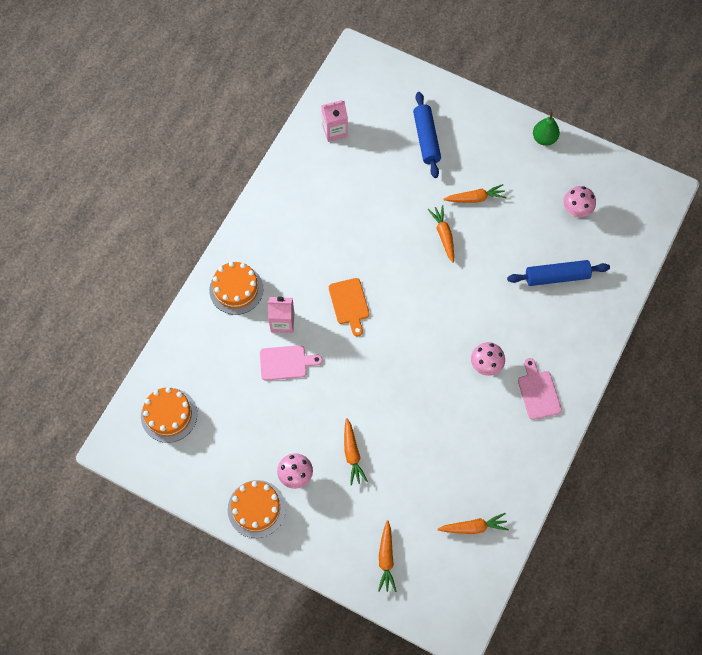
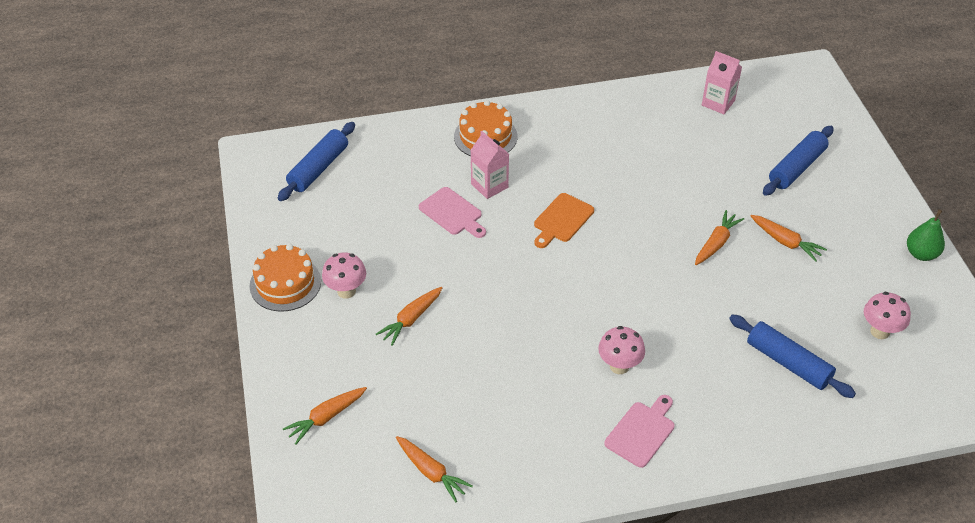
camera: 50 degrees right, 20 degrees down
orange cake [141,387,197,443] -> blue rolling pin [278,122,355,201]

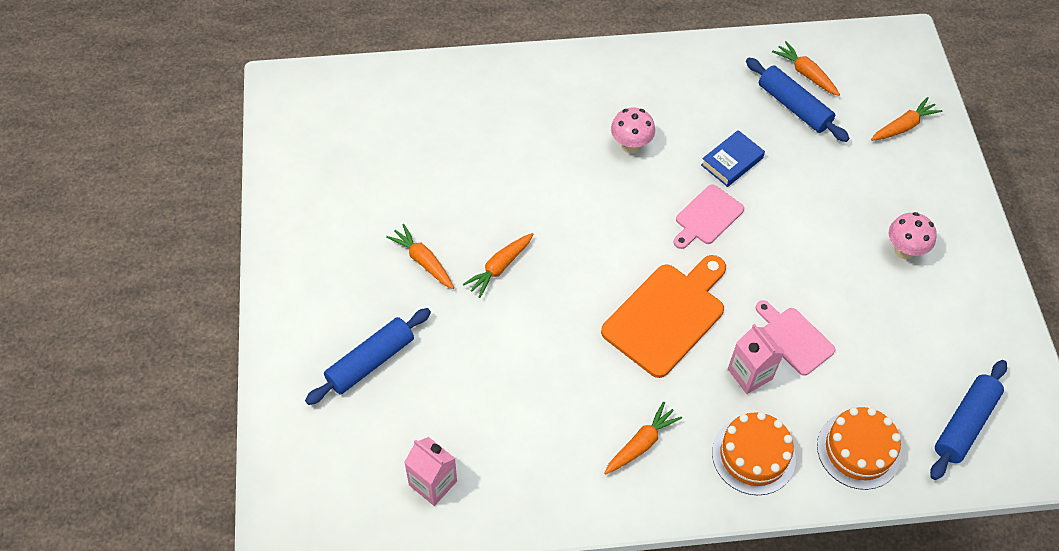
camera: 175 degrees left, 10 degrees up
orange cake [250,244,321,312] -> orange cake moved to [817,407,901,490]
orange carrot [376,287,442,346] -> orange carrot moved to [604,402,682,474]
orange cutting board [534,193,594,248] -> orange cutting board [601,255,726,378], size x1.71
pink cutting board [604,395,674,468] -> pink cutting board moved to [673,184,744,249]
blue rolling pin [729,314,856,398] -> blue rolling pin moved to [746,58,849,142]
pink mushroom [864,292,911,339] -> none
green pear [907,209,945,261] -> none
none -> blue book [701,130,765,187]

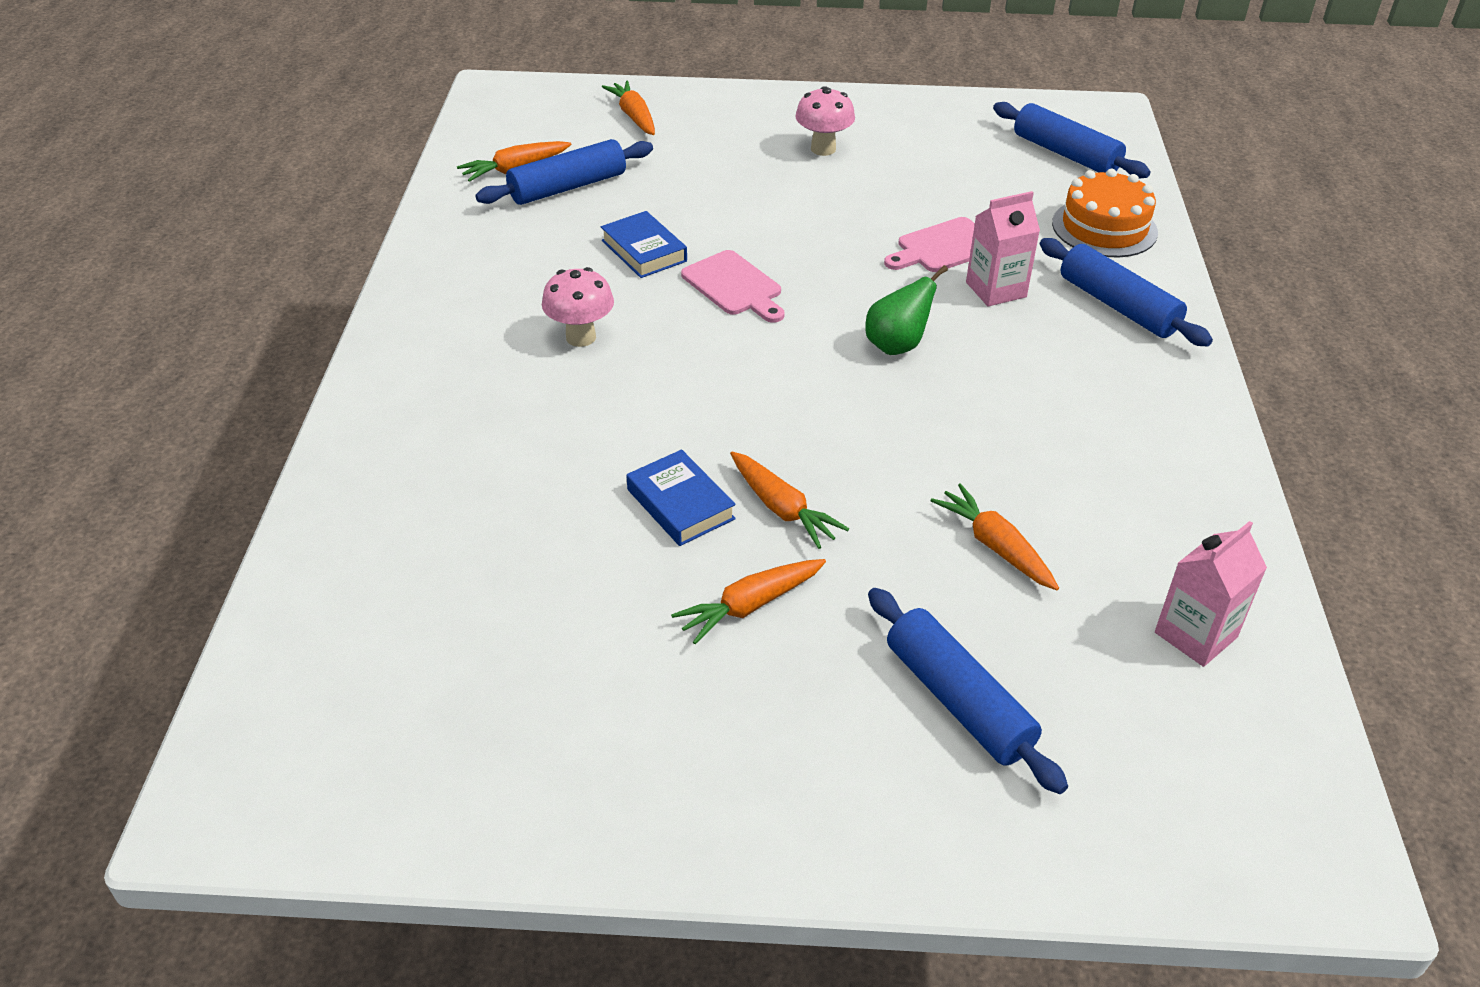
camera: 80 degrees left, 15 degrees down
orange cutting board [601,255,726,378] -> green pear [865,265,948,355]
orange carrot [604,402,682,474] -> orange carrot moved to [930,483,1059,590]
orange cake [712,412,796,495] -> blue rolling pin [1040,238,1213,347]
none -> blue book [627,450,736,546]

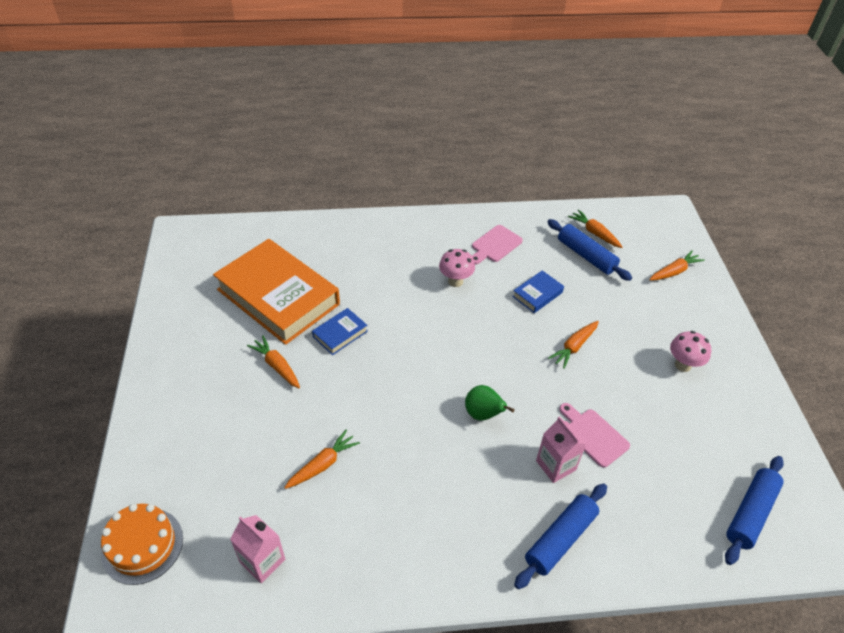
camera: 80 degrees right, 5 degrees up
pink cutting board [681,250,784,323] -> pink cutting board moved to [472,225,523,265]
orange carrot [730,451,849,549] -> orange carrot moved to [548,321,599,369]
blue rolling pin [868,588,1068,794] -> none
orange cake [1052,169,1158,257] -> orange cake moved to [101,504,183,585]
none -> orange book [213,239,340,345]

